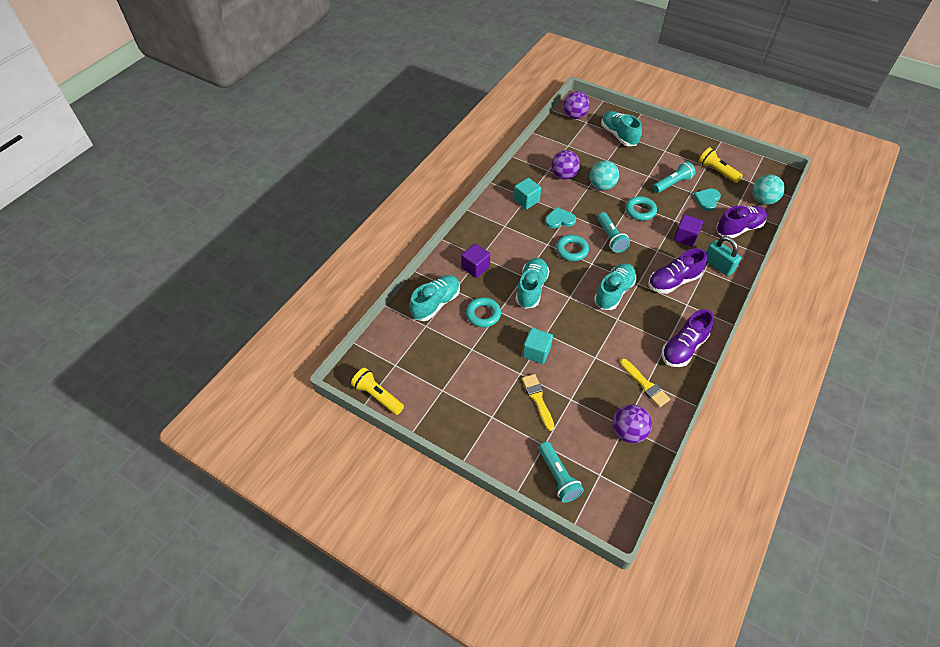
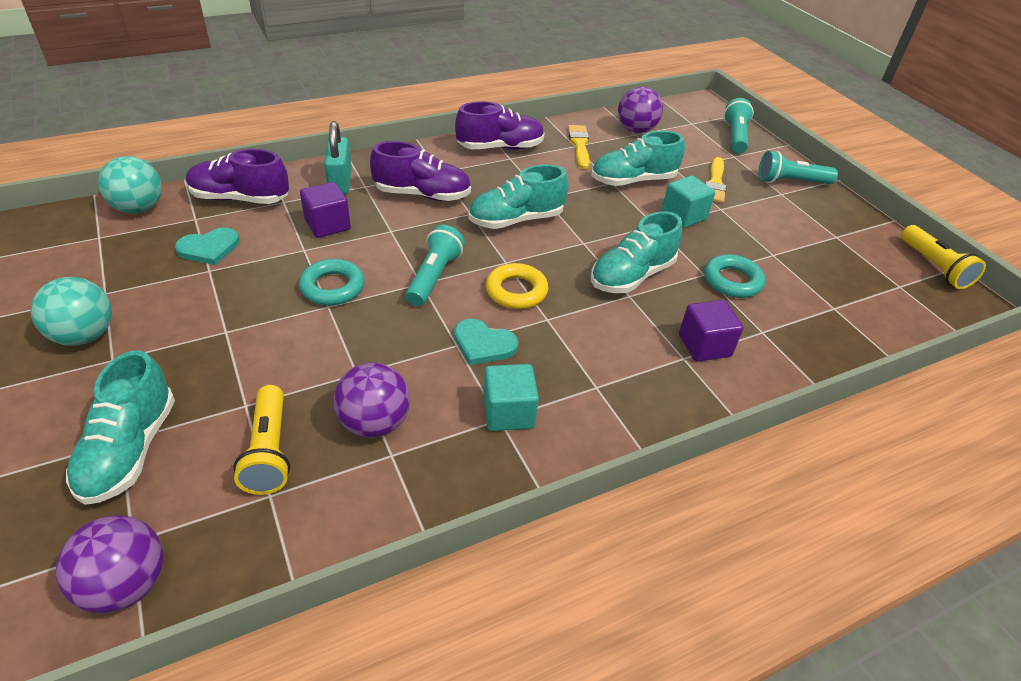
camera: 150 degrees left, 10 degrees down
turquoise shoe [409,275,460,321] -> turquoise shoe moved to [591,131,685,186]
turquoise ring [556,235,589,261] -> yellow ring [486,263,548,309]
turquoise ball [590,161,619,190] -> turquoise ball moved to [31,277,112,346]
turquoise flashlight [653,161,696,193] -> turquoise flashlight moved to [758,151,838,184]
yellow flashlight [698,147,743,183] -> yellow flashlight moved to [233,385,290,495]

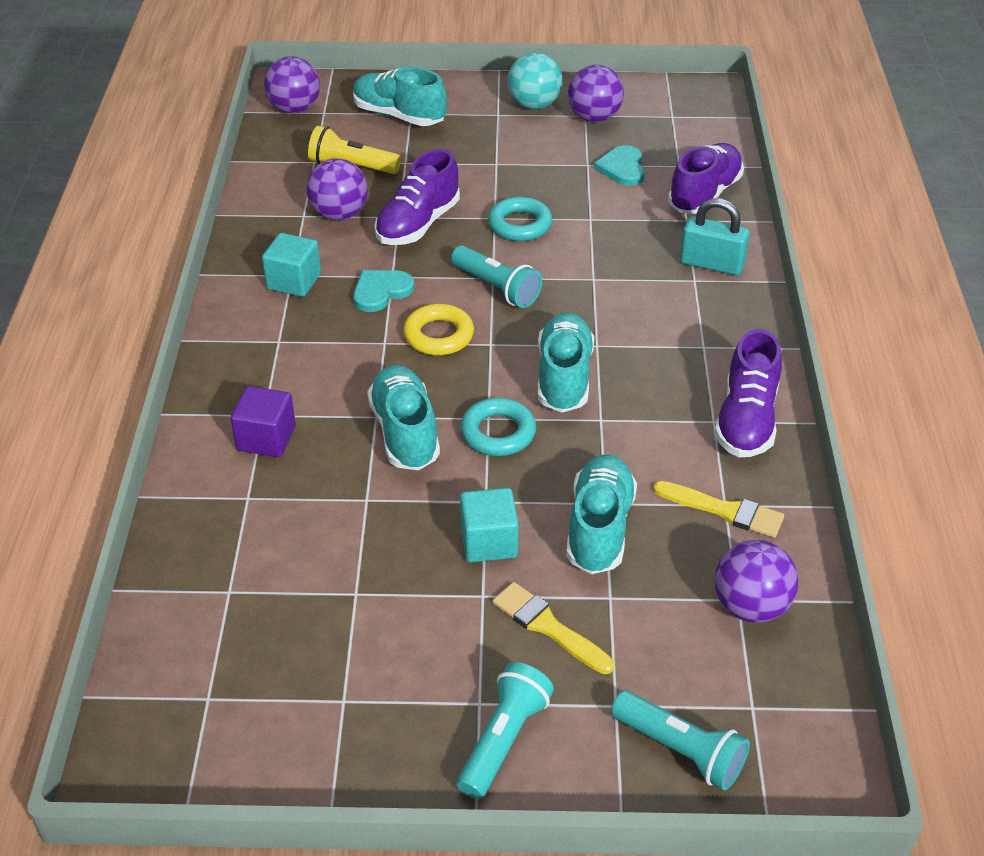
camera: 120 degrees right, 0 degrees up
turquoise ball [98,156,162,214] -> none
purple cube [300,182,351,238] -> none
purple shoe [370,141,471,201] -> purple shoe moved to [374,149,460,245]
turquoise ring [704,254,765,298] -> turquoise ring moved to [460,398,536,456]
yellow flashlight [901,225,986,289] -> none
none -> purple ball [568,65,624,122]

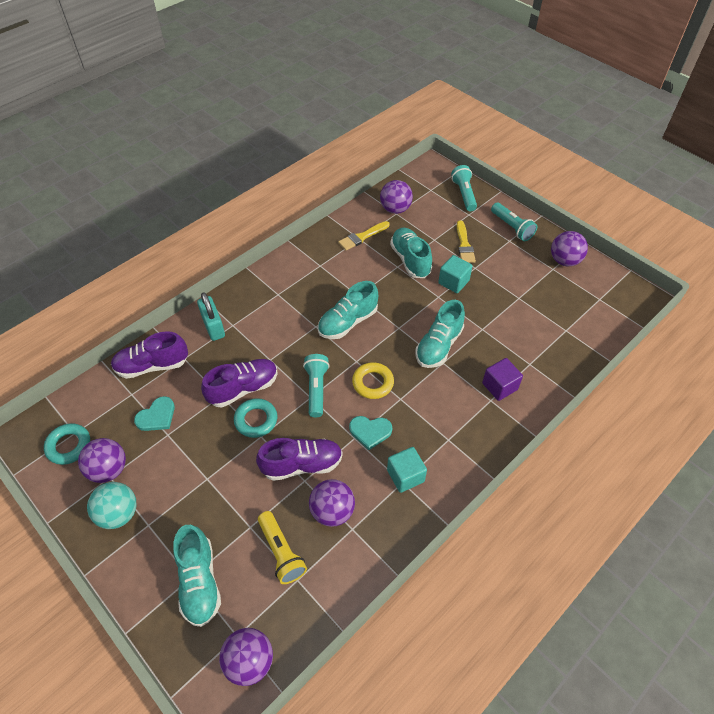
camera: 135 degrees left, 10 degrees up
turquoise flashlight [457,662,554,799] -> turquoise flashlight turned 105 degrees counterclockwise [491,203,537,241]
turquoise ring [460,398,536,456] -> turquoise ring moved to [44,423,90,465]
turquoise shoe [566,455,637,574] -> turquoise shoe turned 105 degrees clockwise [390,228,432,278]
yellow brush [653,481,784,538] -> yellow brush turned 105 degrees counterclockwise [338,221,390,251]
purple shoe [714,329,782,457] -> purple shoe moved to [201,359,278,407]
none -> purple ball [551,231,588,266]

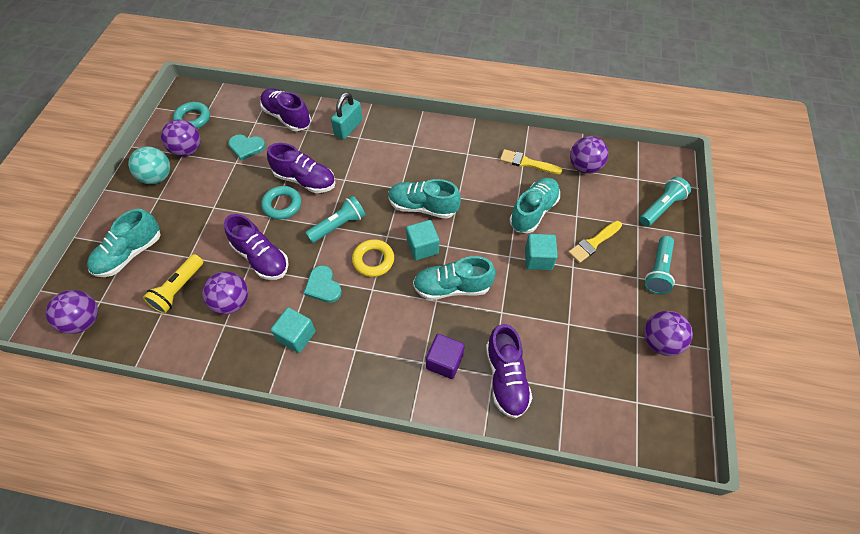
camera: 55 degrees right, 5 degrees up
none -> turquoise cube [406,220,439,260]
none -> purple shoe [486,324,533,418]

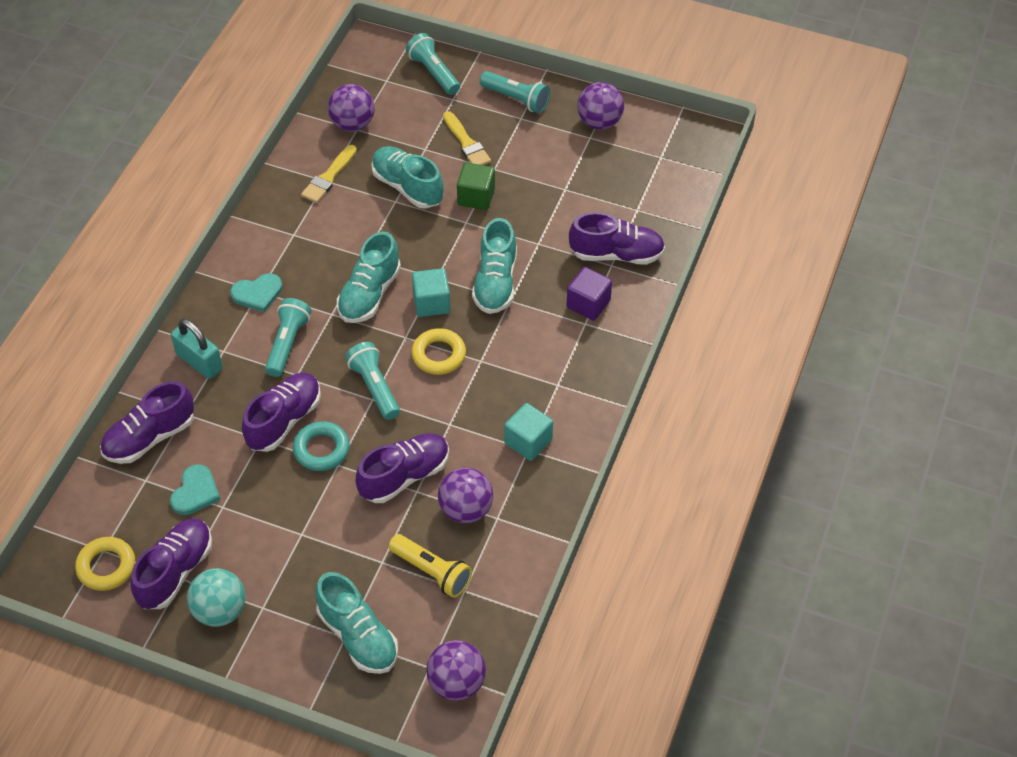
camera: 80 degrees left, 5 degrees down
purple ball [161,120,200,157] -> purple shoe [131,518,212,609]
turquoise ring [173,102,210,129] -> yellow ring [75,537,135,591]
turquoise heart [304,265,342,303] -> turquoise heart moved to [230,273,282,312]
turquoise cube [525,234,558,270] -> green cube [457,162,495,210]
none -> turquoise flashlight [265,298,311,377]

